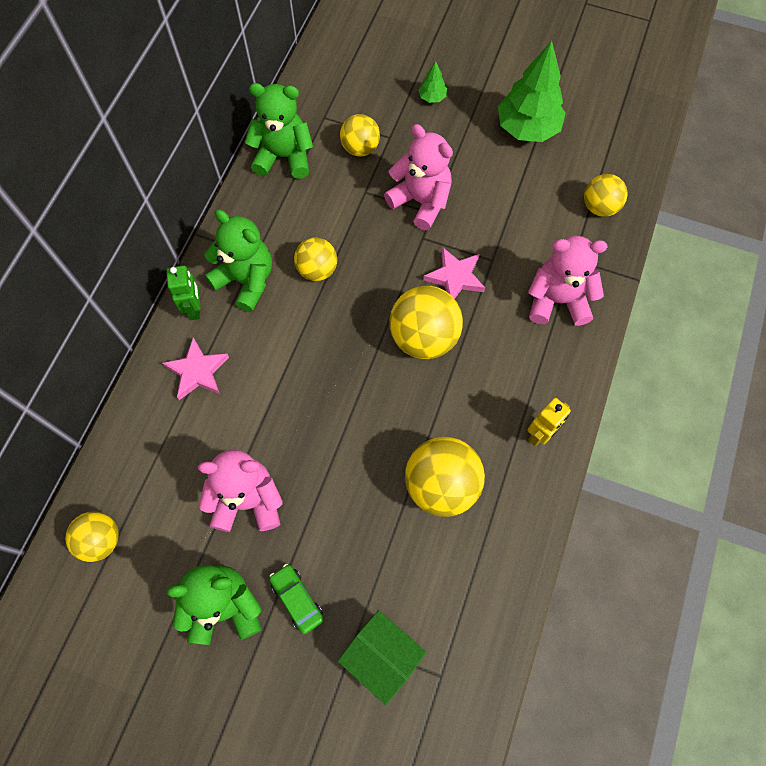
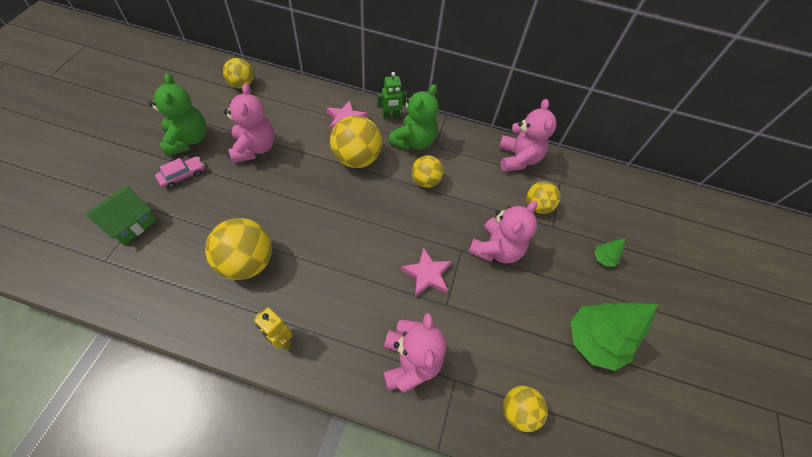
camera: 80 degrees right, 10 degrees down
green teddy bear [244,83,313,179] -> pink teddy bear [499,99,557,172]
green car [269,564,324,634] -> pink car [155,156,205,189]
yellow ball [389,286,463,359] -> yellow ball moved to [330,115,382,168]

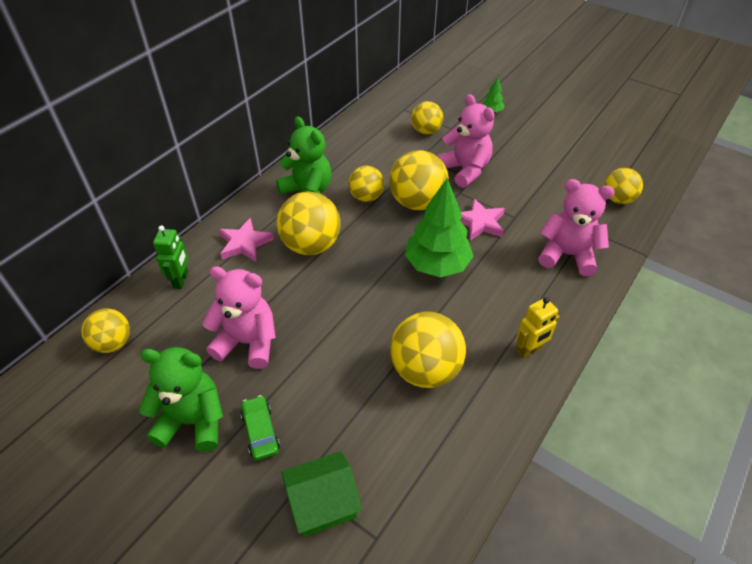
camera: 65 degrees left, 10 degrees down
green house [85,186,157,245] -> green house turned 75 degrees counterclockwise [281,451,362,537]
pink car [155,156,205,189] -> green car [241,395,280,461]
green robot [377,72,408,119] -> green robot moved to [153,225,189,289]
pink teddy bear [499,99,557,172] -> none
green tree [570,302,658,371] -> green tree moved to [405,178,474,277]
none -> yellow ball [389,150,449,210]

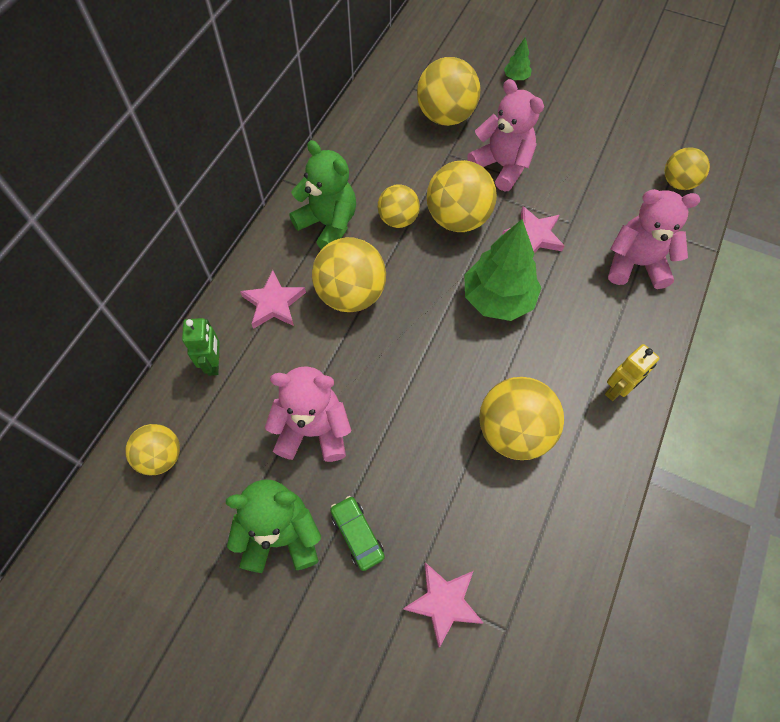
camera: 10 degrees left, 15 degrees up
green house [281,451,362,537] -> pink star [403,562,483,648]
yellow ball [411,101,443,134] -> yellow ball [417,57,481,126], size x1.62

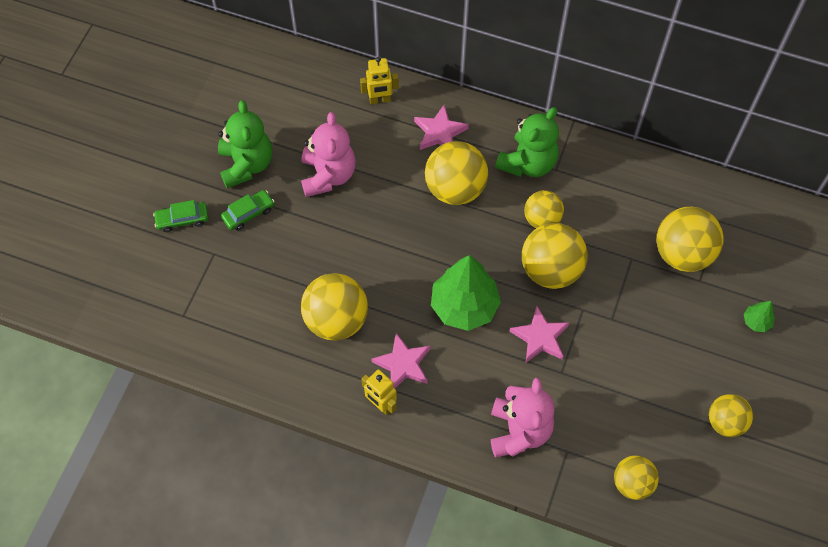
camera: 85 degrees right, 0 degrees up
yellow ball [125,424,180,475] -> yellow ball moved to [709,394,753,437]
green robot [182,318,220,376] -> yellow robot [360,57,399,104]
pink star [403,562,483,648] -> pink star moved to [371,333,430,388]
pink teddy bear [467,79,544,192] -> none
none -> green car [153,200,209,232]

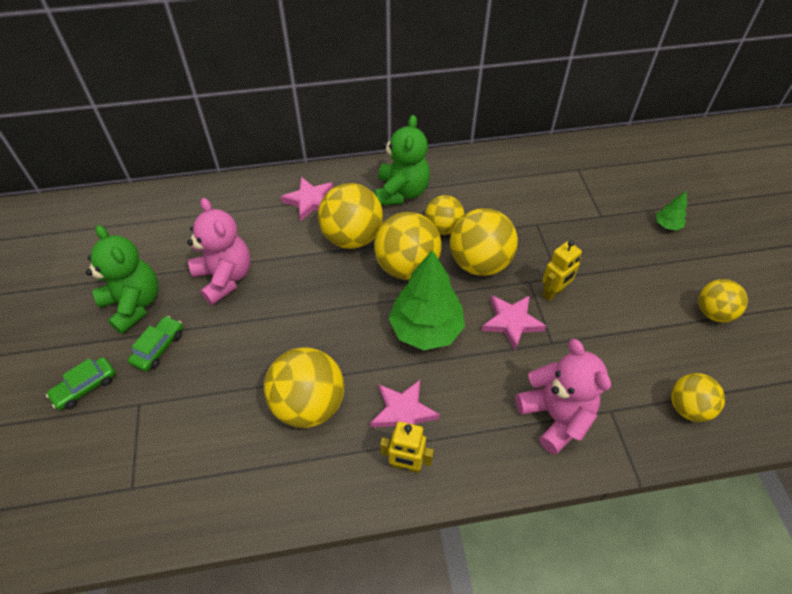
camera: 30 degrees left, 10 degrees down
yellow robot [360,57,399,104] -> yellow robot moved to [542,240,582,301]
yellow ball [657,207,724,272] -> yellow ball moved to [374,212,442,280]

